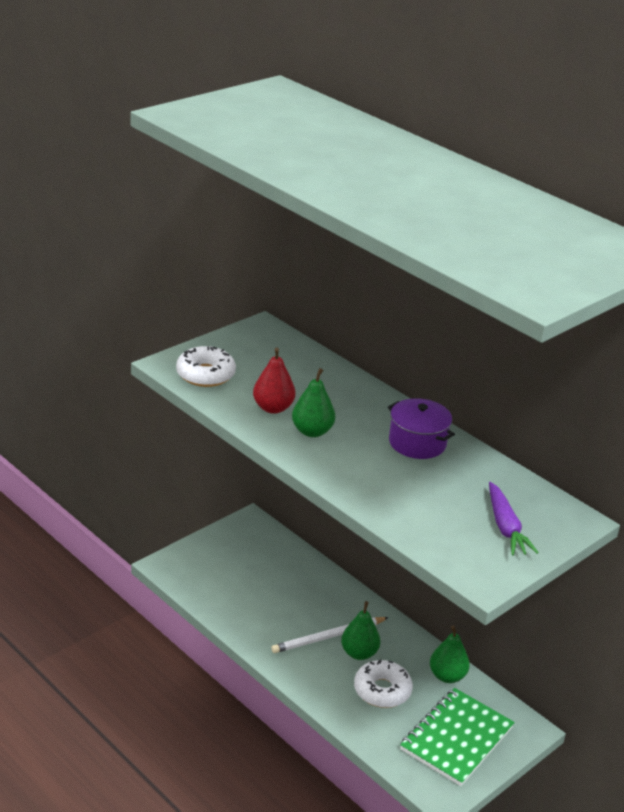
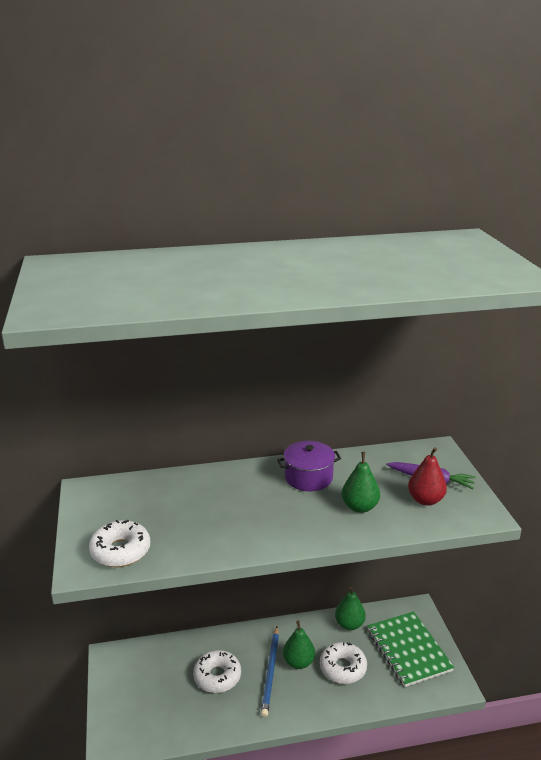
camera: 55 degrees left, 5 degrees down
red pear [253,348,295,414] -> red pear moved to [408,447,447,506]
white pencil [271,617,389,653] -> blue pencil [261,627,279,717]
green pear [292,368,335,437] -> green pear moved to [342,452,380,513]
none -> white donut [193,650,241,693]

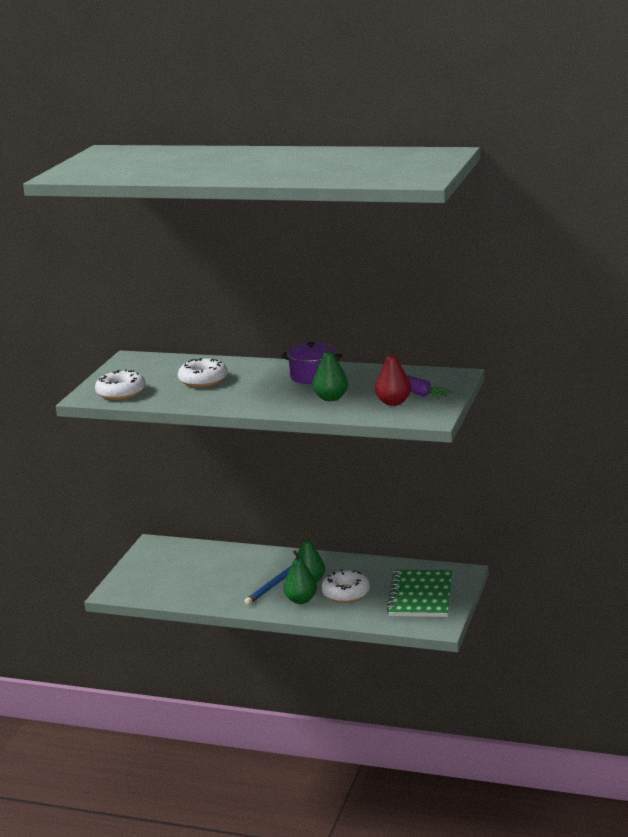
camera: 30 degrees right, 5 degrees down
white donut [193,650,241,693] -> white donut moved to [178,358,228,387]
green pear [335,587,366,630] -> green pear moved to [283,550,317,604]

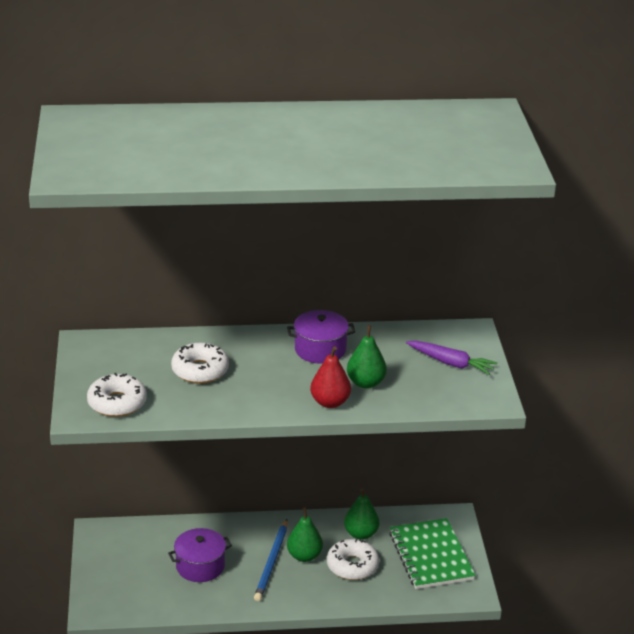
camera: 25 degrees left, 10 degrees up
green pear [283,550,317,604] -> green pear moved to [344,488,379,540]
red pear [375,345,411,406] -> red pear moved to [310,346,351,408]
none -> purple pot [168,528,232,582]

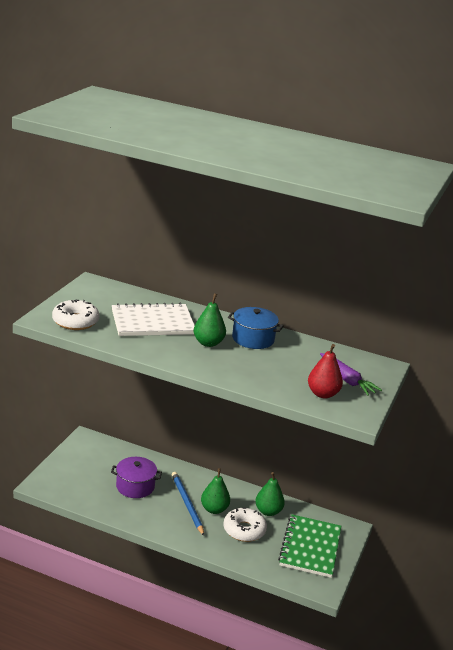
camera: 25 degrees right, 5 degrees down
white donut [171,342,229,384] -> white notebook [112,303,195,336]
blue pencil [254,519,288,601] -> blue pencil turned 120 degrees clockwise [172,472,204,536]
purple pot [287,310,355,364] -> blue pot [228,307,283,349]
red pear [310,346,351,408] -> red pear moved to [308,344,343,398]
green pear [347,325,387,389] -> green pear moved to [194,293,226,347]

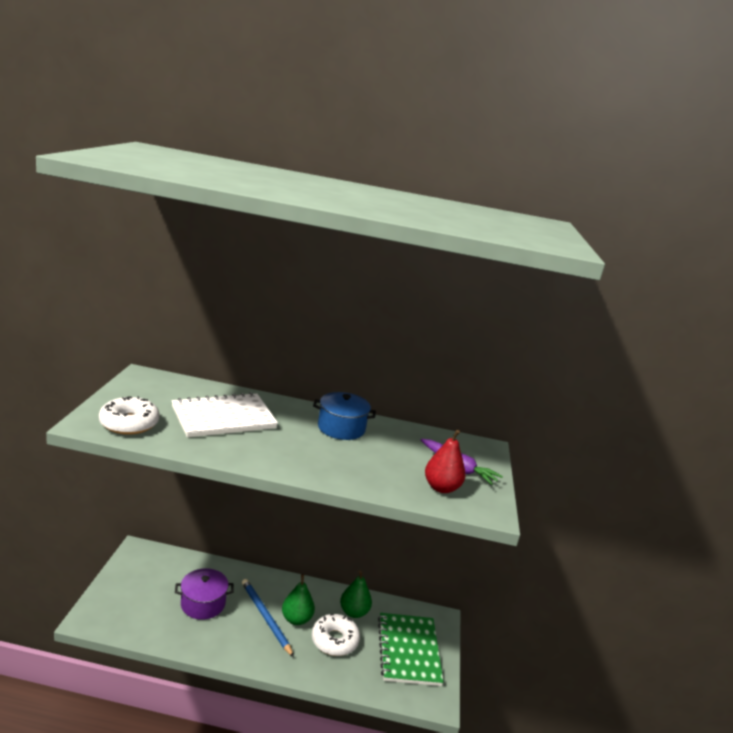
camera: 15 degrees left, 5 degrees down
green pear [194,293,226,347] -> none

